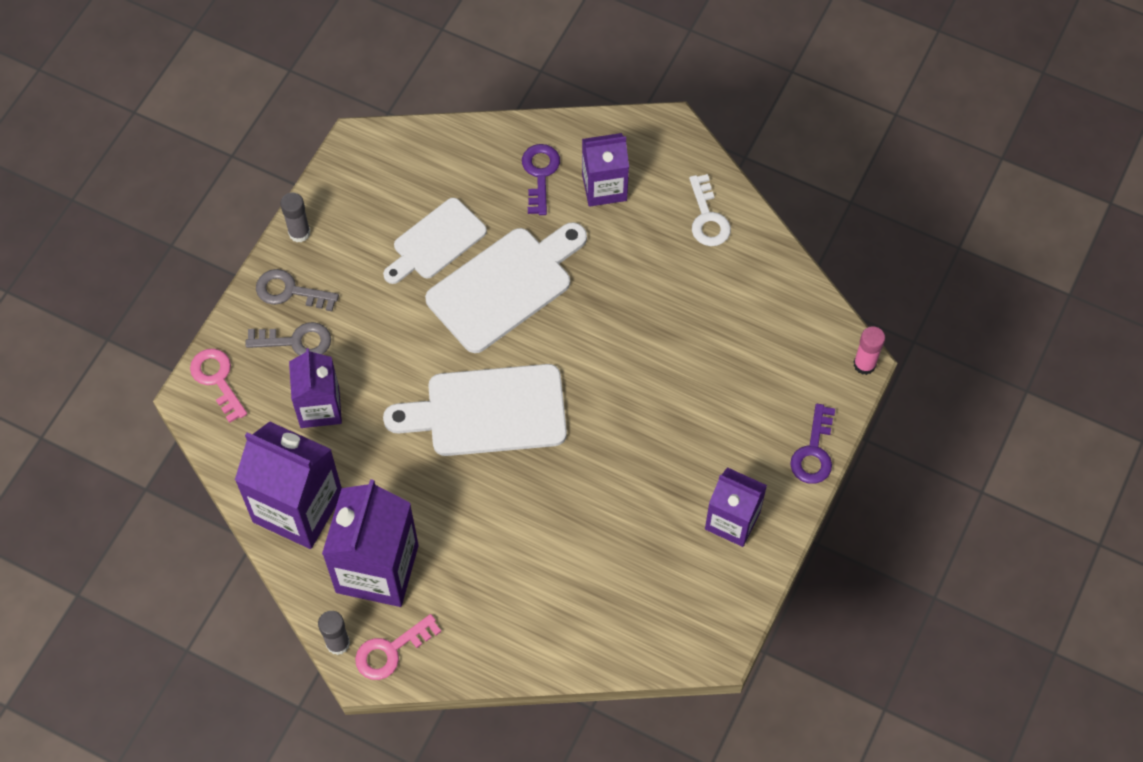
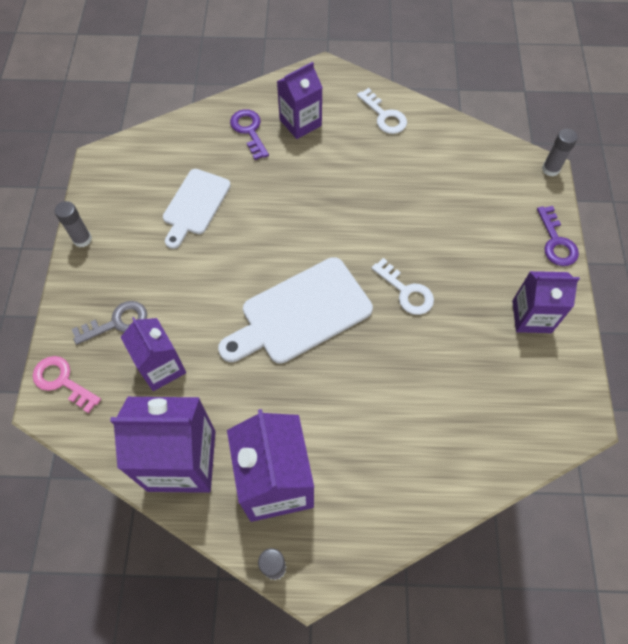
camera: 25 degrees left, 0 degrees up
grey key [256,269,339,311] -> none
pink key [355,614,441,680] -> none
white cutting board [425,222,587,353] -> none
pink glue stick [854,326,885,375] -> grey glue stick [542,129,578,177]
none -> white key [371,258,434,315]

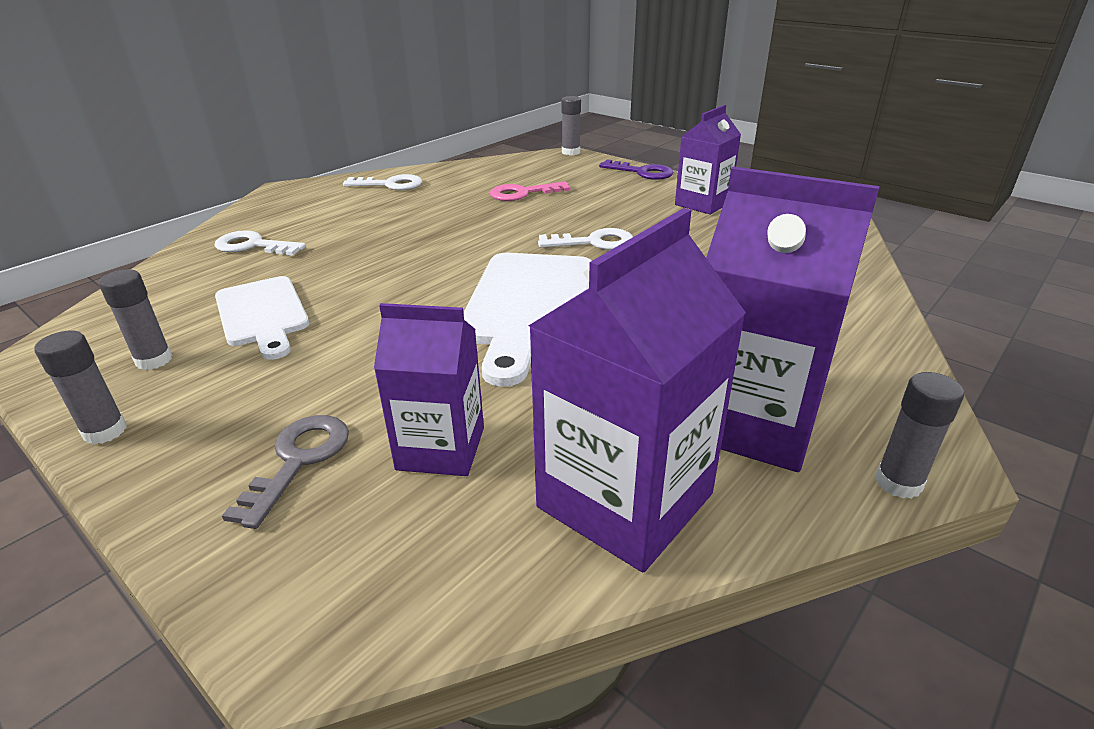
camera: 50 degrees left, 30 degrees down
pink key [33,356,101,413] -> pink key moved to [490,181,571,201]
purple key [230,109,269,160] -> white key [214,230,306,256]
purple carton [277,62,323,139] -> none
none -> grey glue stick [99,269,172,370]

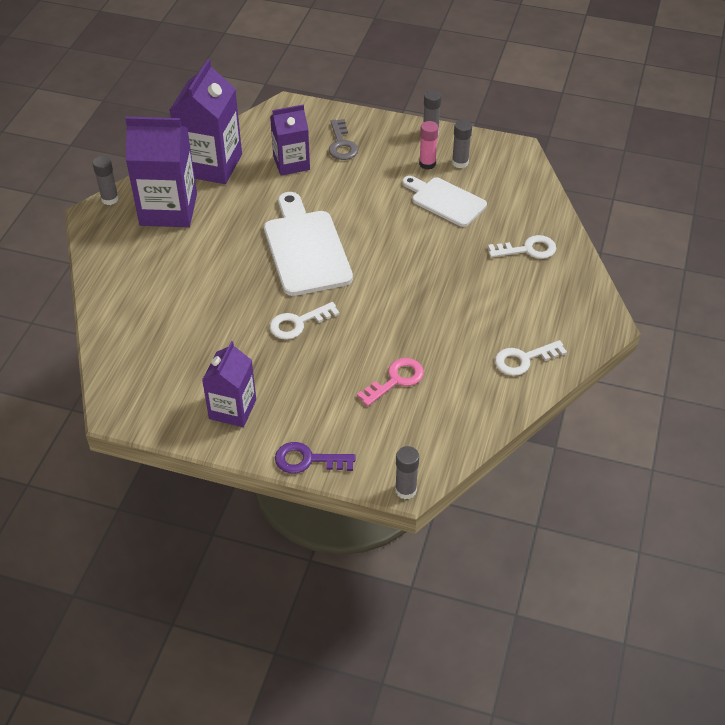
camera: 155 degrees right, 15 degrees up
none -> pink glue stick [419,121,439,170]

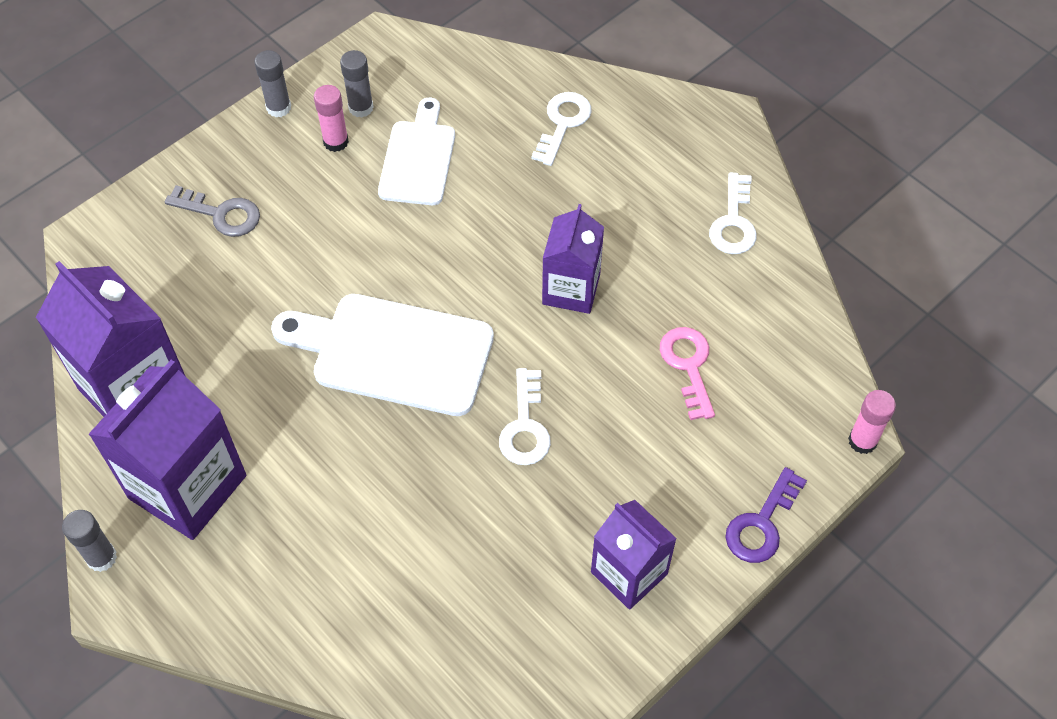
camera: 60 degrees left, 10 degrees up
purple carton [270,104,310,176] -> purple carton moved to [542,204,604,314]
grey glue stick [395,446,419,499] -> pink glue stick [848,390,896,454]
white cutting board [402,176,487,227] -> white cutting board turned 120 degrees clockwise [378,98,455,205]

